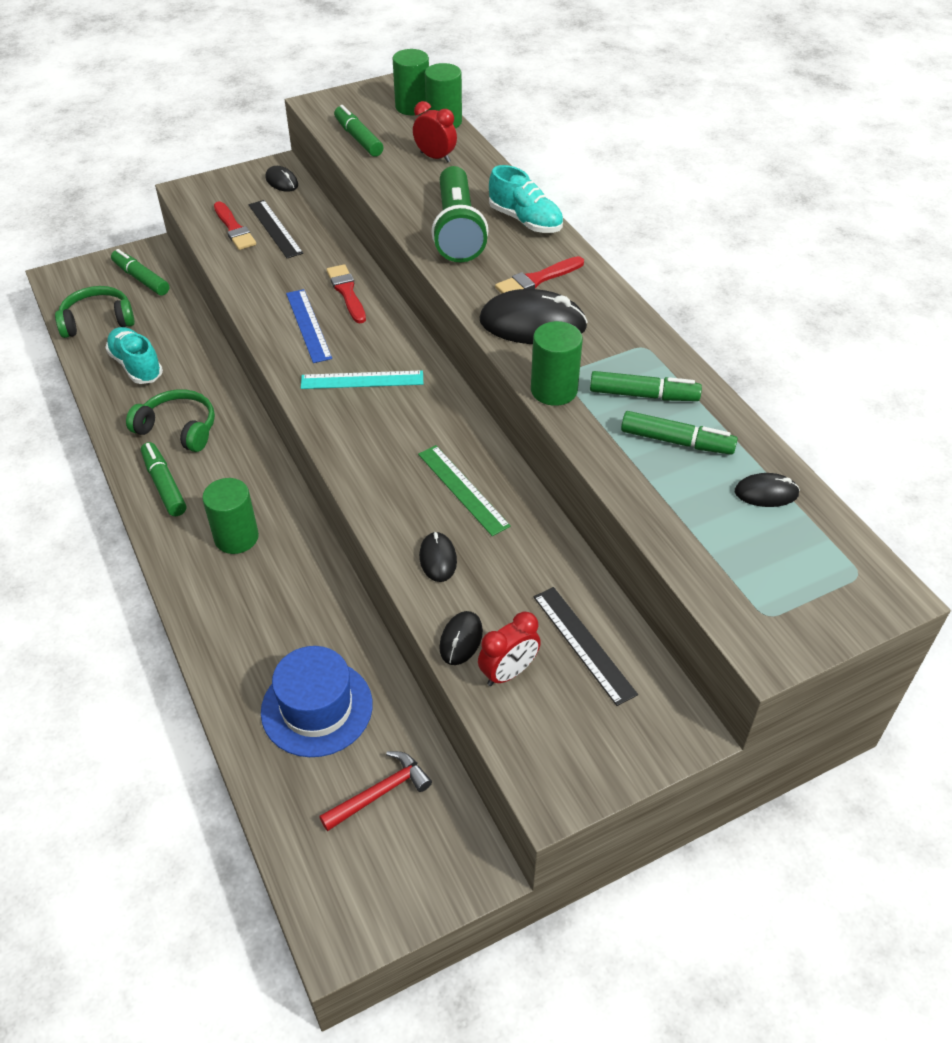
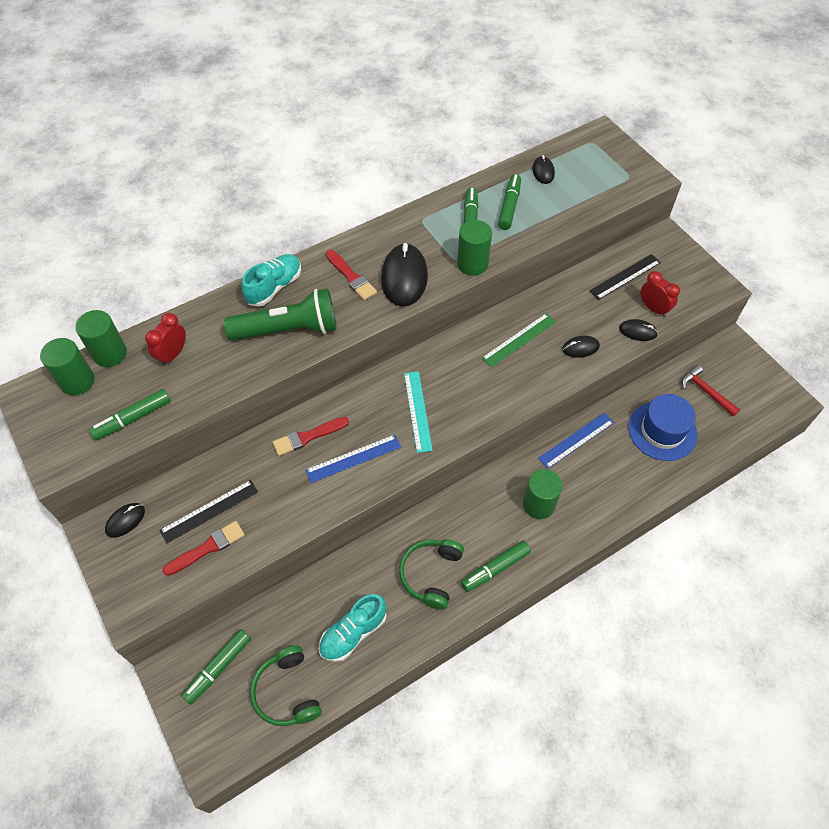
camera: 95 degrees left, 10 degrees up
none -> blue ruler [538,413,614,469]

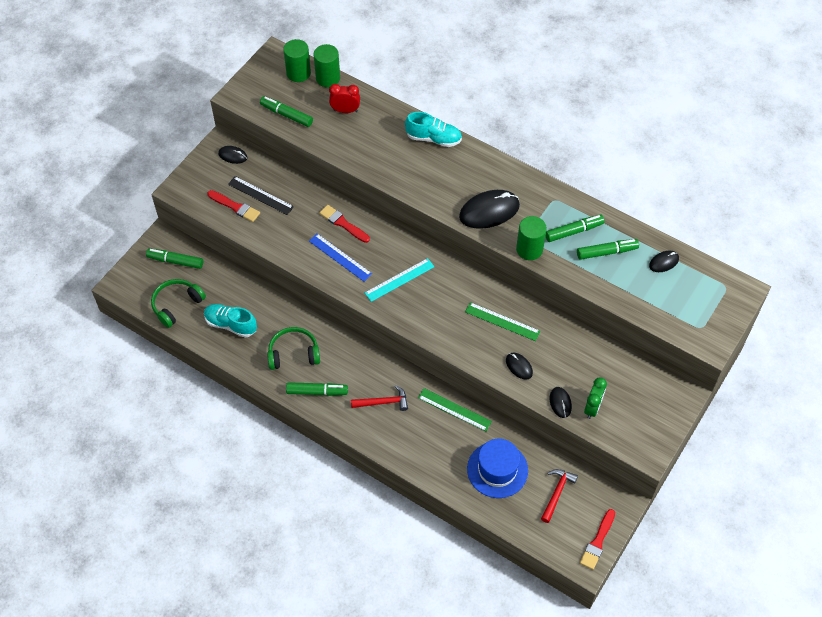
camera: 65 degrees right, 0 degrees up
green flashlight [224,289,336,340] -> none
red brush [326,250,377,301] -> red brush moved to [580,509,615,570]
green marker [461,540,531,592] -> green marker turned 150 degrees clockwise [286,382,348,396]
green cylinder [523,469,563,519] -> red hammer [351,385,408,411]
blue ruler [538,413,614,469] -> green ruler [418,388,492,431]
black ruler [589,254,661,300] -> none
red clock [641,271,680,317] -> green clock [584,377,607,419]

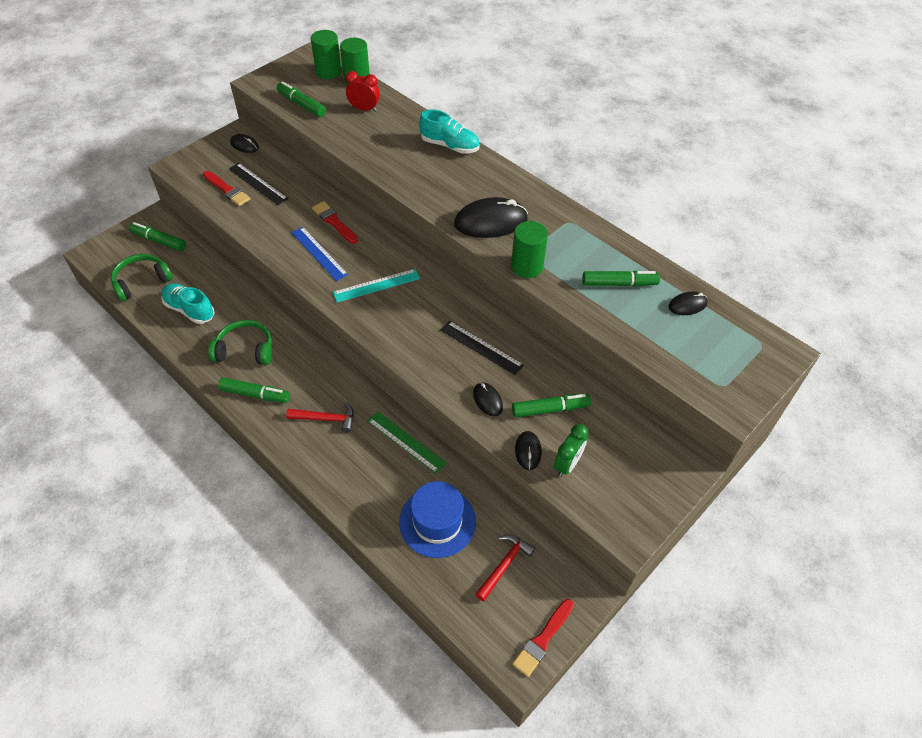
camera: 10 degrees right, 5 degrees down
green ruler [465,302,540,341] -> black ruler [441,321,524,375]
green marker [545,215,605,242] -> green marker moved to [512,394,591,417]

